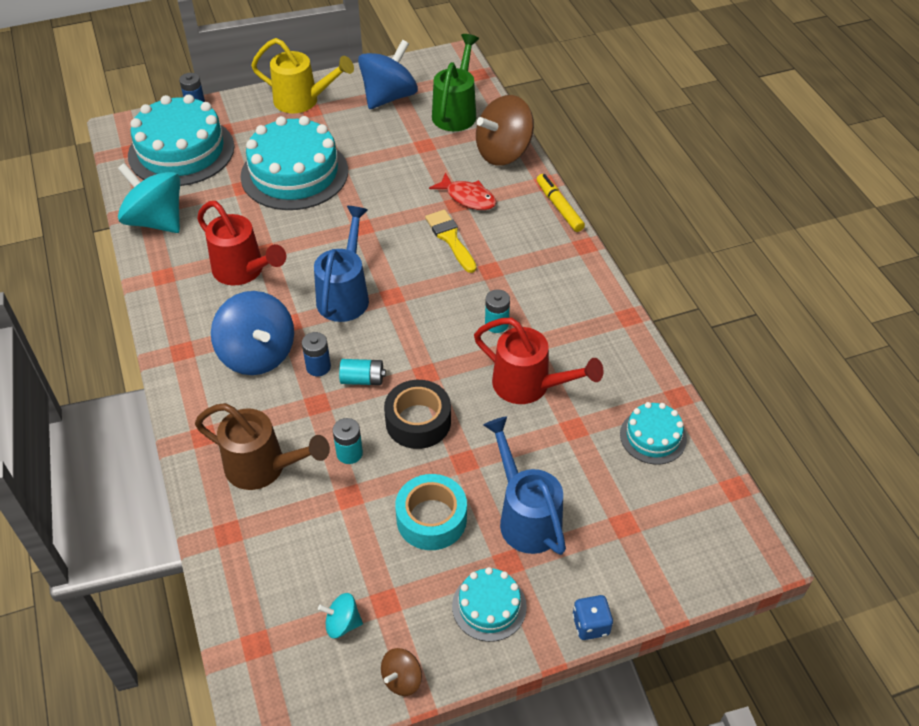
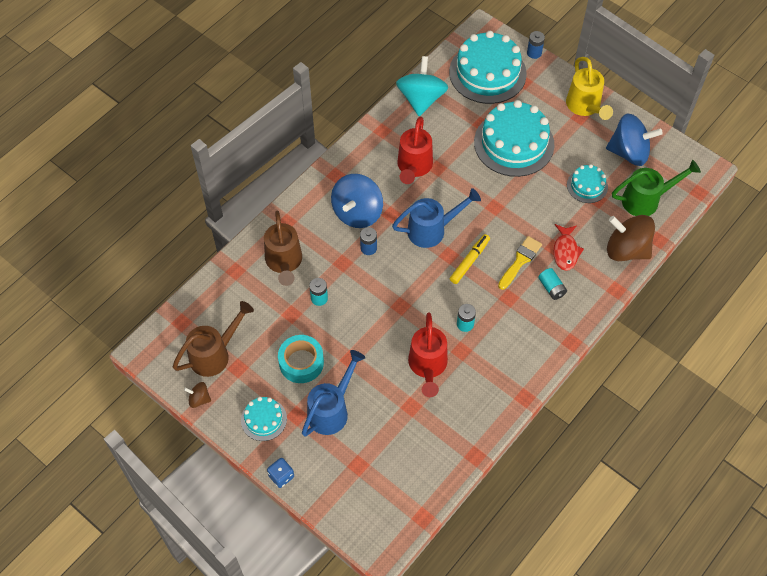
camera: 60 degrees right, 10 degrees up
turquoise spinning top [318,593,363,638] -> brown watering can [173,301,254,377]
turquoise battery [339,359,386,385] -> turquoise battery moved to [538,268,567,300]
black tape [384,380,451,449] -> none
yellow marker [537,174,585,232] -> yellow marker moved to [450,234,490,284]
turquoise cake [620,402,687,465] -> turquoise cake moved to [567,164,608,203]

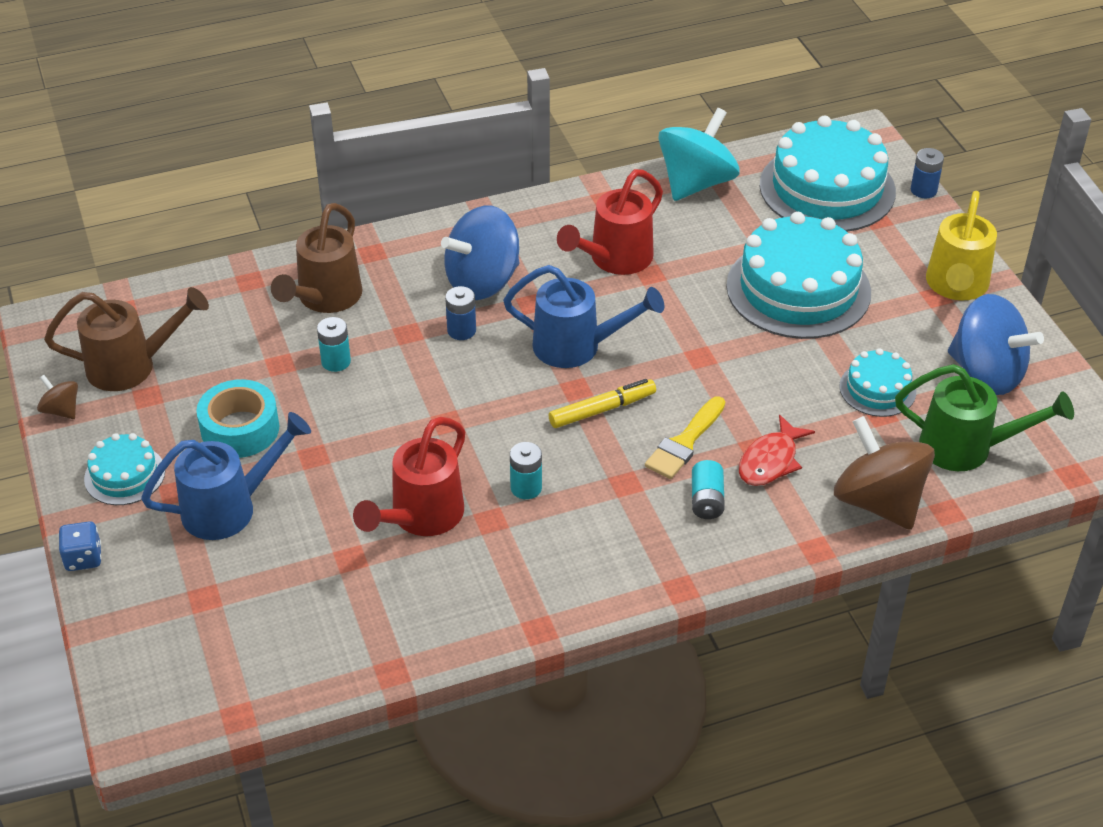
camera: 30 degrees right, 15 degrees down
yellow brush [498,236,542,290] -> yellow brush turned 150 degrees clockwise [645,396,725,479]

